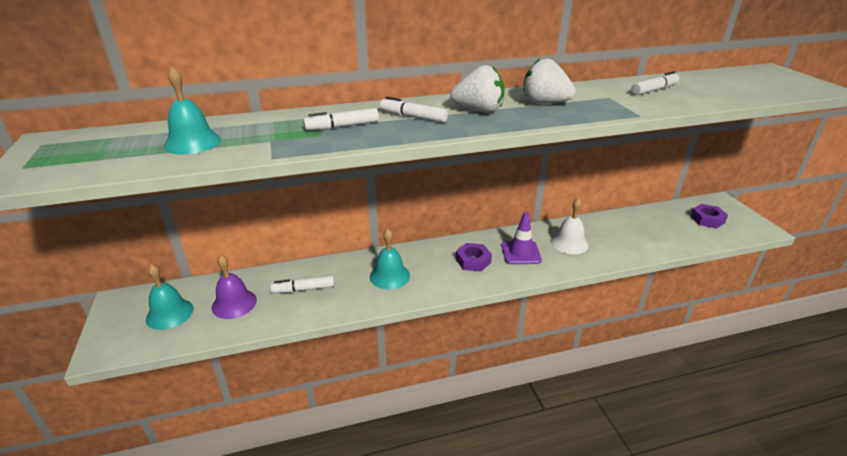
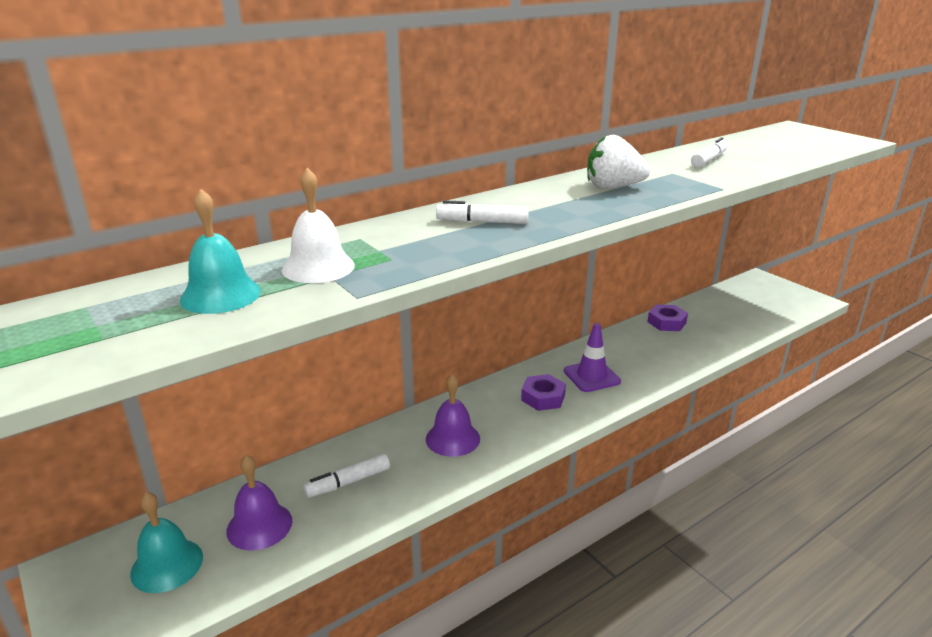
camera: 20 degrees left, 5 degrees down
white marker [303,108,379,131] -> none
turquoise bell [370,229,410,289] -> purple bell [426,374,480,457]
white strawberry [450,65,505,113] -> none
white bell [551,198,588,254] -> white bell moved to [282,168,355,283]
purple nut [690,204,728,229] -> purple nut moved to [647,304,688,331]

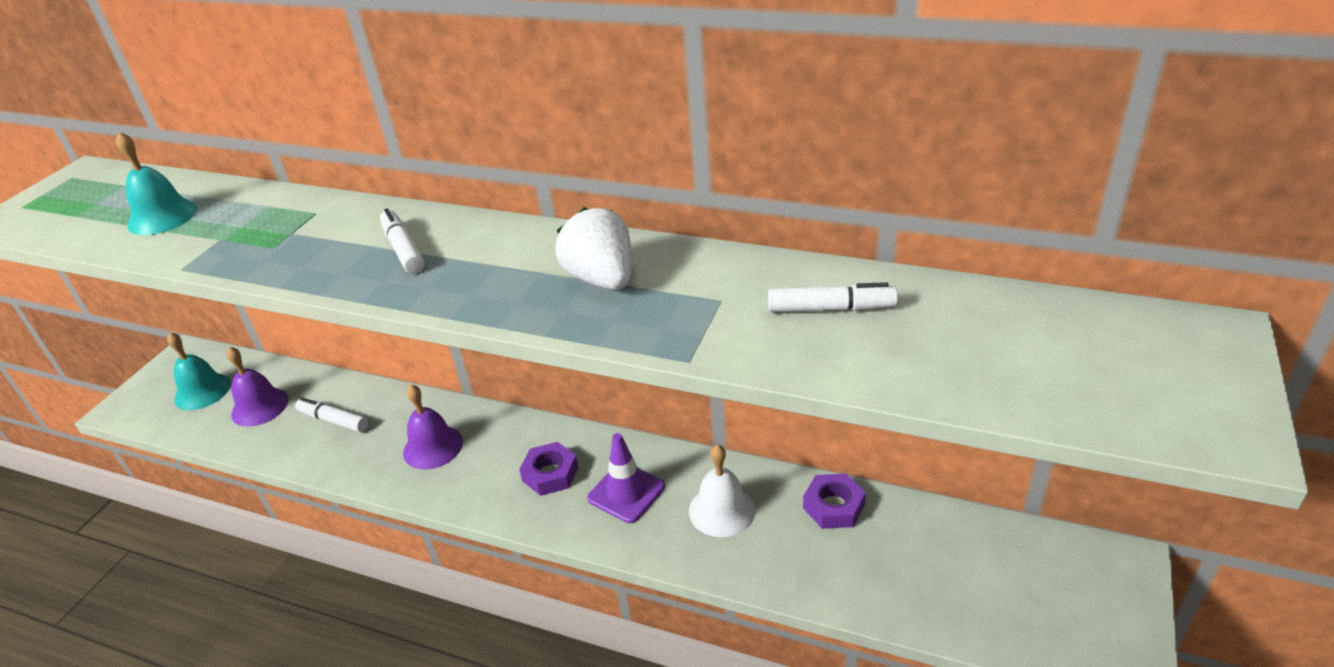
camera: 60 degrees right, 10 degrees up
white bell [282,168,355,283] -> white bell moved to [689,444,755,537]

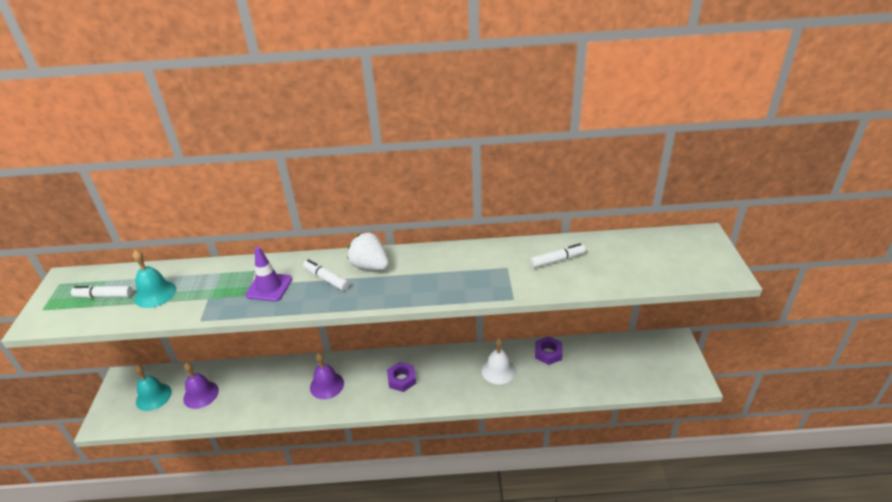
camera: 25 degrees left, 0 degrees up
white marker [295,397,368,432] -> white marker moved to [71,286,133,298]
white strawberry [555,207,632,290] -> white strawberry moved to [347,232,389,270]
purple traffic cone [587,433,665,523] -> purple traffic cone moved to [245,247,292,302]

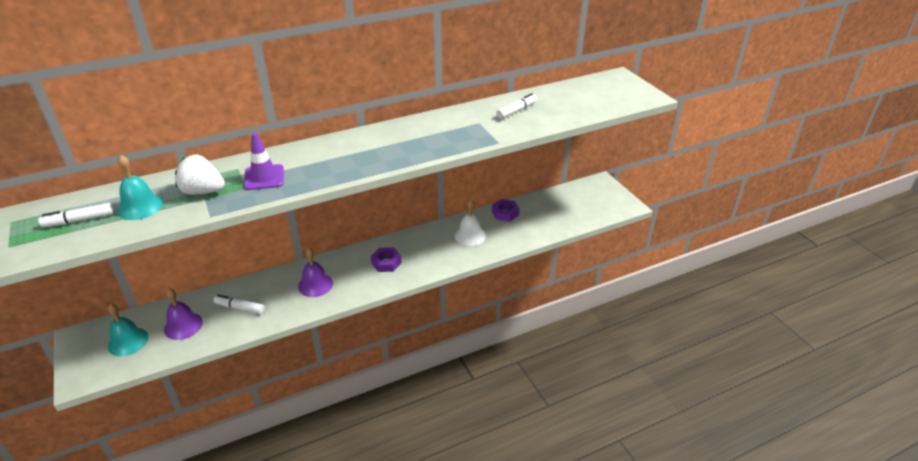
camera: 25 degrees left, 0 degrees up
white marker [303,259,349,291] -> white marker moved to [213,295,265,314]
white strawberry [347,232,389,270] -> white strawberry moved to [175,155,225,195]

